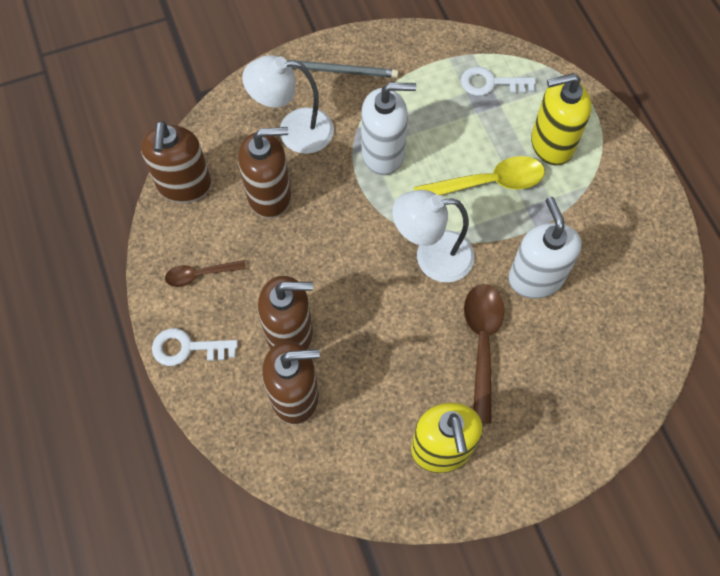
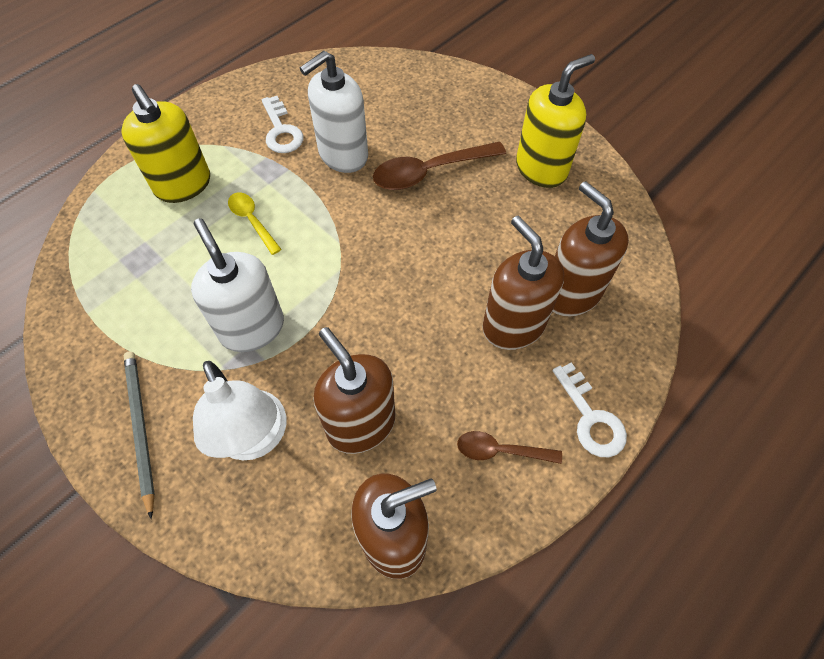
camera: 115 degrees left, 5 degrees down
brown spoon [165,260,246,287] -> brown spoon turned 135 degrees clockwise [457,431,562,464]
white lamp [392,190,475,282] -> none
yellow spoon [414,156,545,195] -> yellow spoon [228,192,282,255], size x0.58
white key [461,67,536,96] -> white key moved to [262,96,303,153]

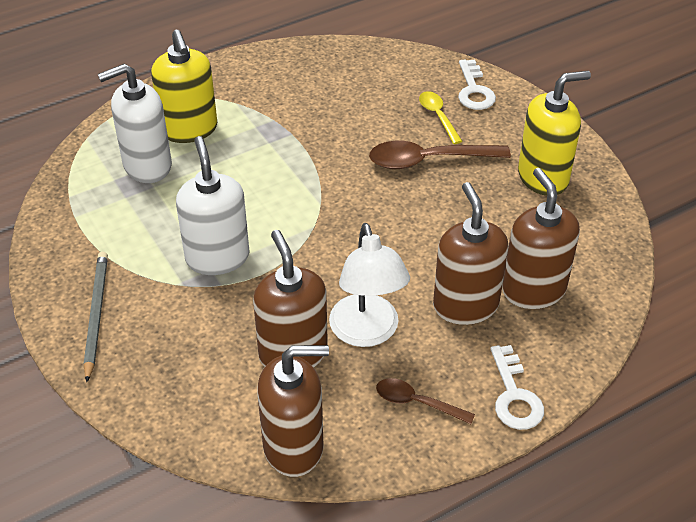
camera: 15 degrees right, 15 degrees down
white lamp [193,361,286,460] -> white lamp moved to [329,223,410,347]
yellow spoon [228,192,282,255] -> yellow spoon moved to [419,91,462,144]
white key [262,96,303,153] -> white key moved to [458,60,496,110]
white soap dispenser [300,51,368,173] -> white soap dispenser moved to [98,64,172,183]

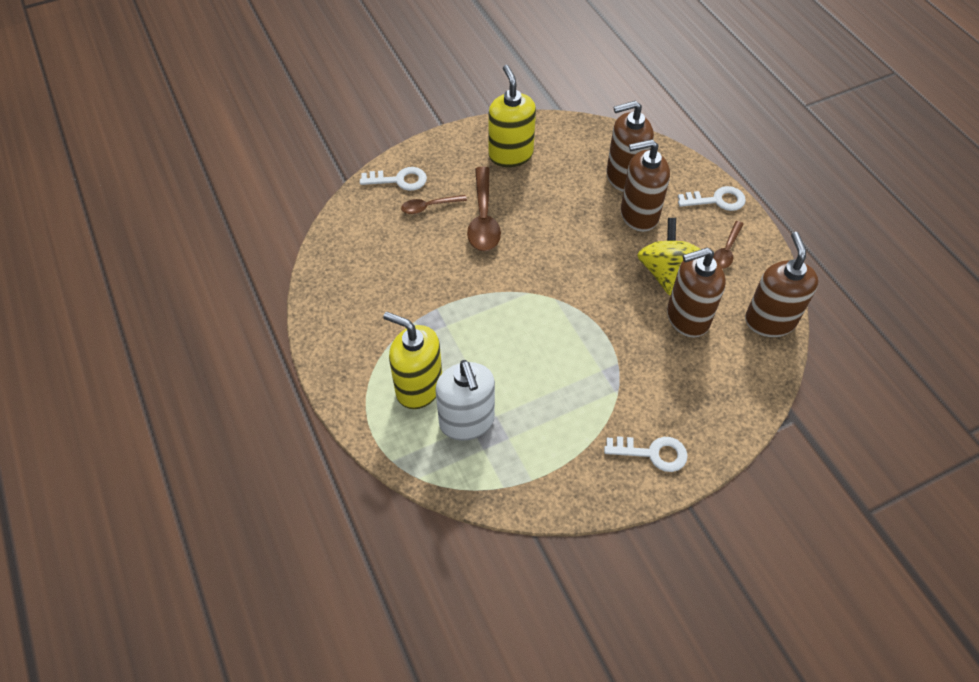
camera: 85 degrees left, 10 degrees up
grey pencil [84,252,108,382] -> white key [604,436,688,472]
yellow soap dispenser [151,30,217,143] -> yellow soap dispenser turned 135 degrees counterclockwise [383,312,442,409]
white soap dispenser [176,136,250,275] -> none
white lamp [329,223,410,347] -> yellow spinning top [637,218,701,295]
yellow spoon [419,91,462,144] -> brown spoon [401,195,467,214]

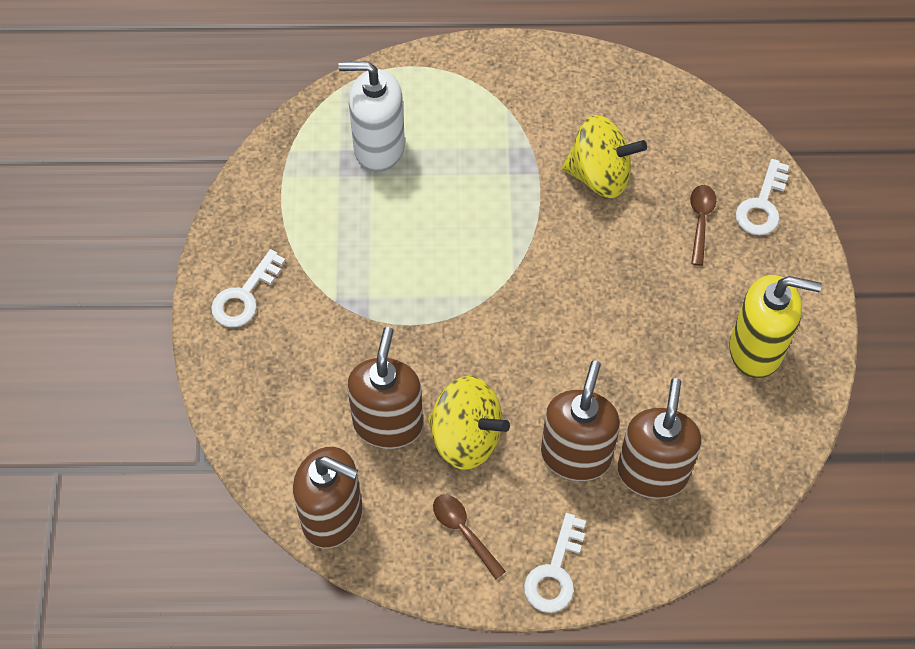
camera: 115 degrees right, 5 degrees up
yellow soap dispenser [383,312,442,409] -> none
brown spoon [467,167,501,251] -> none
none -> yellow spinning top [562,115,647,198]

